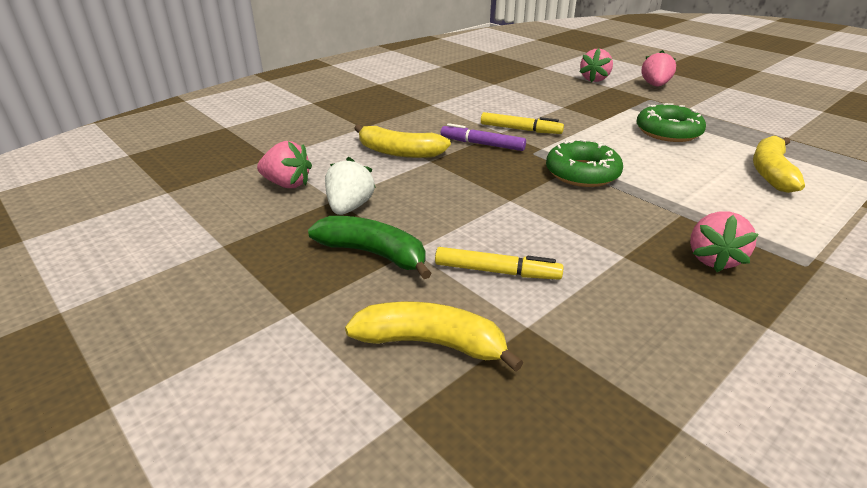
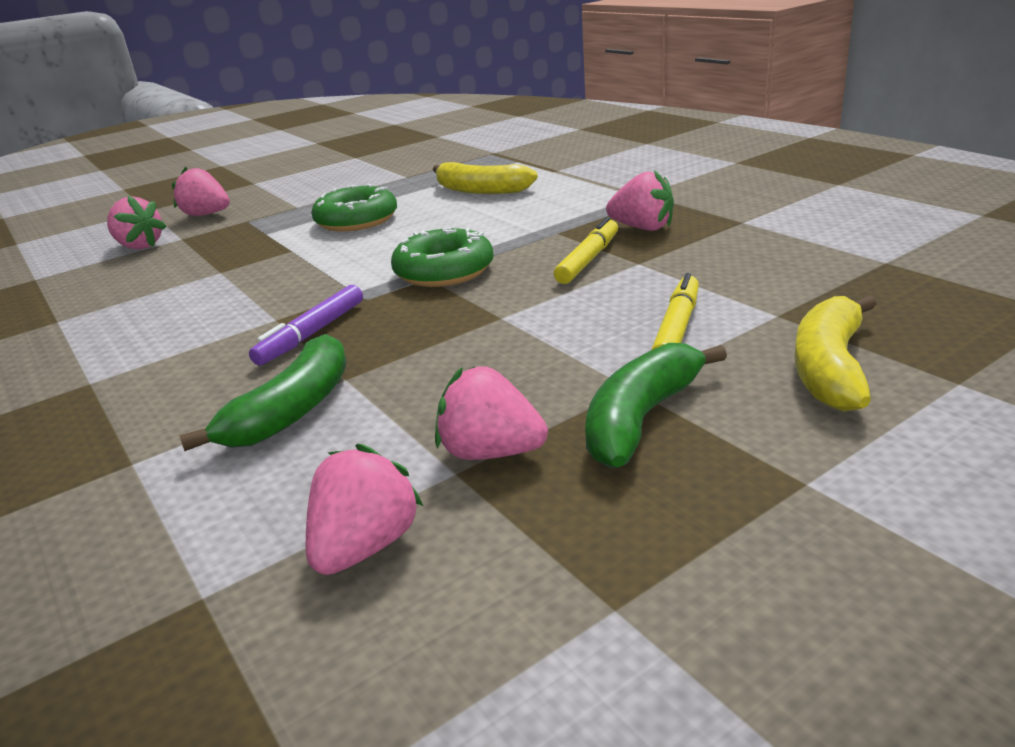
camera: 80 degrees left, 5 degrees down
white strawberry [325,157,376,215] -> pink strawberry [435,366,548,460]
yellow banana [354,125,451,158] -> green banana [179,334,347,451]
yellow marker [481,112,564,134] -> yellow marker moved to [554,217,618,284]

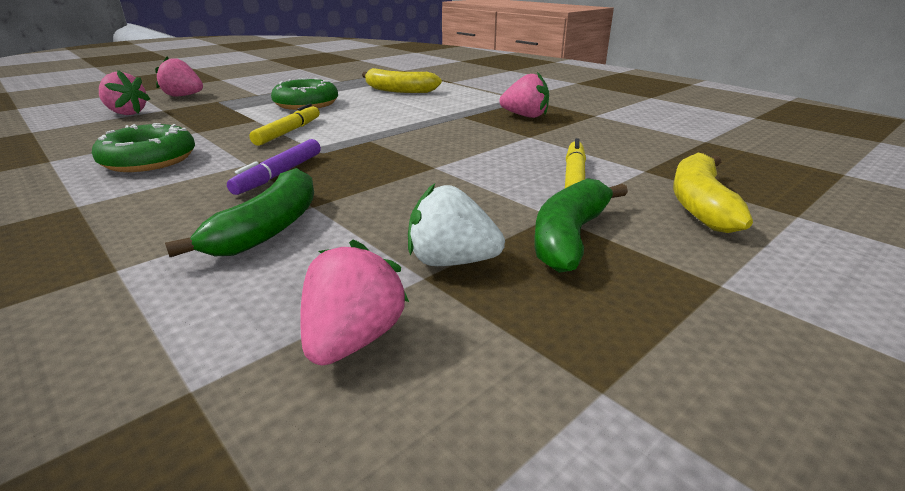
camera: 10 degrees left, 0 degrees up
green donut [391,228,494,287] -> green donut moved to [92,123,195,172]
pink strawberry [435,366,548,460] -> white strawberry [408,183,505,266]
yellow marker [554,217,618,284] -> yellow marker moved to [249,104,320,146]

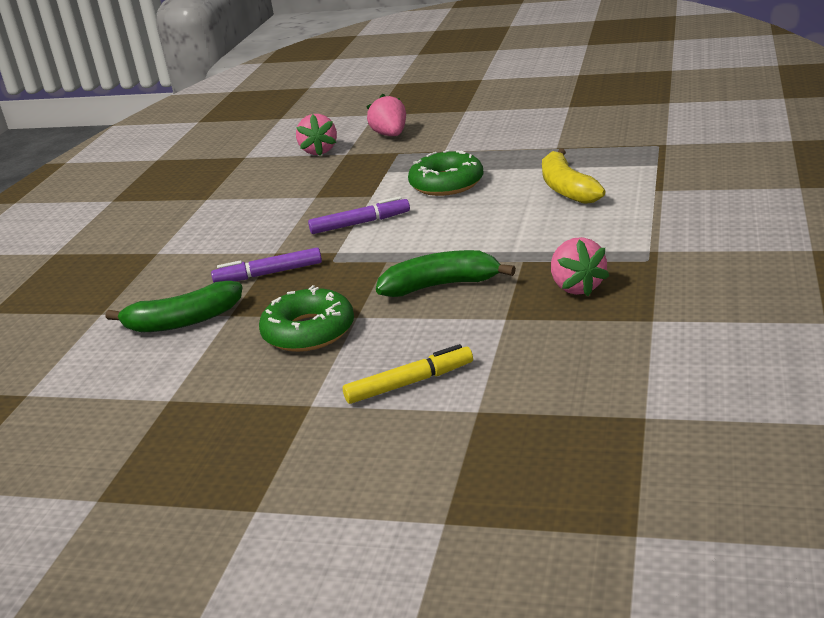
camera: 60 degrees right, 0 degrees up
green donut [92,123,195,172] -> green donut moved to [259,285,354,352]
yellow marker [249,104,320,146] -> purple marker [308,196,410,234]
pink strawberry [300,239,409,365] -> none
white strawberry [408,183,505,266] -> none
green banana [534,178,628,273] -> green banana moved to [376,250,516,297]
yellow banana [673,153,753,233] -> none

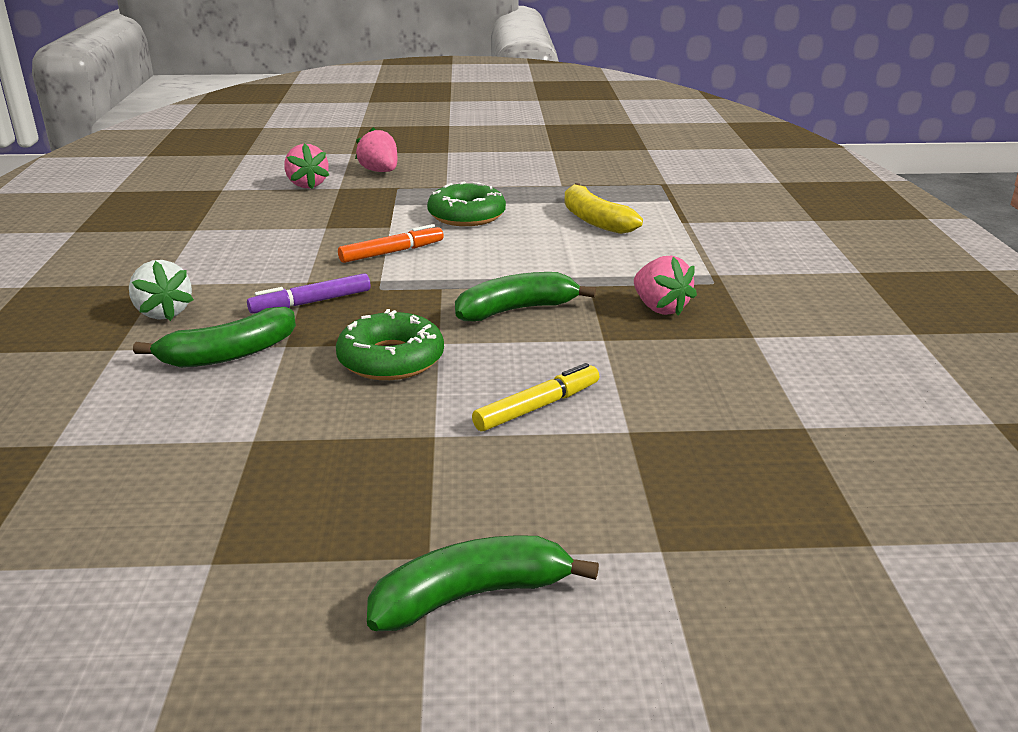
camera: 20 degrees left, 0 degrees up
purple marker [308,196,410,234] -> orange marker [338,224,444,263]
none -> white strawberry [129,260,194,321]
none -> green banana [367,535,599,631]

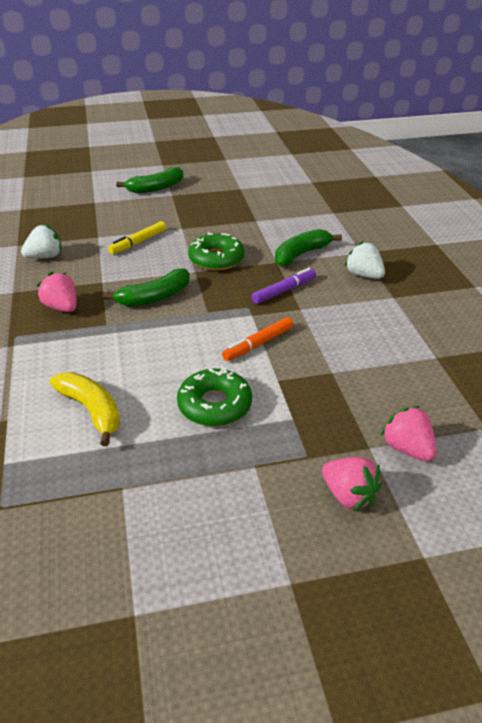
camera: 170 degrees right, 10 degrees up
none -> white strawberry [21,224,62,258]

